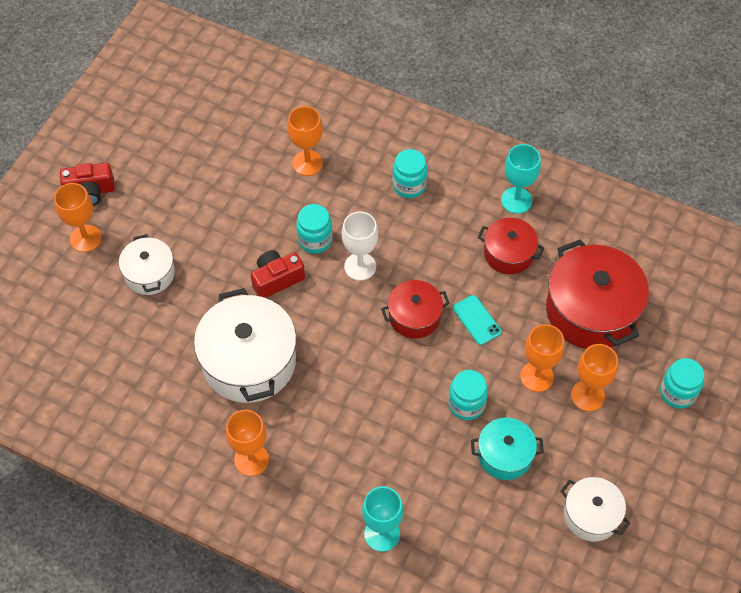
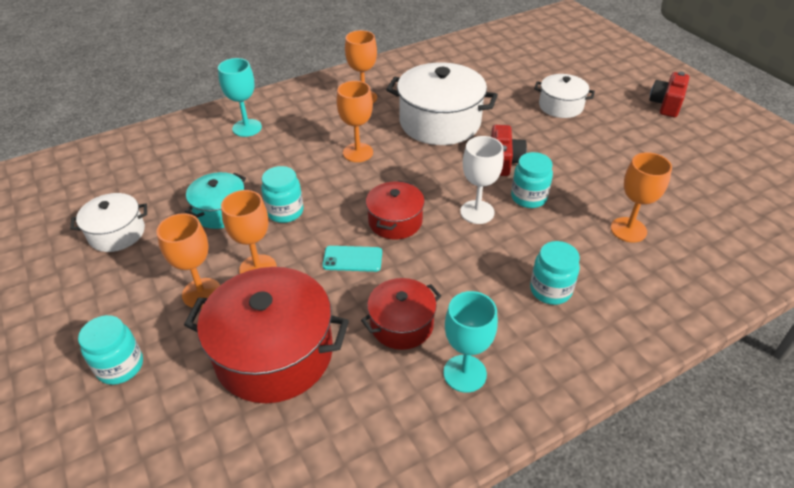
camera: 125 degrees right, 15 degrees down
orange goblet [54,183,102,252] -> orange goblet moved to [337,81,373,162]

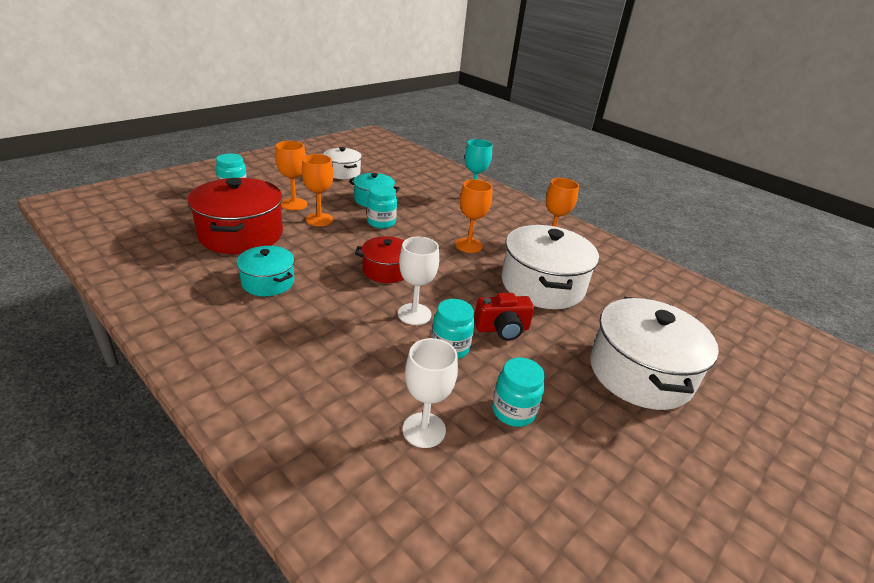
camera: 70 degrees right, 10 degrees down
turquoise phone [322,246,382,272] -> none
red pot [361,278,441,350] -> turquoise pot [236,246,295,296]
turquoise goblet [443,291,498,393] -> none
turquoise jar [530,241,580,305] -> turquoise jar moved to [492,358,545,427]
white pot [534,74,595,118] -> white pot [590,297,719,410], size x1.79
orange goblet [611,152,672,243] -> white goblet [403,338,458,448]
red camera [649,71,690,117] -> none

